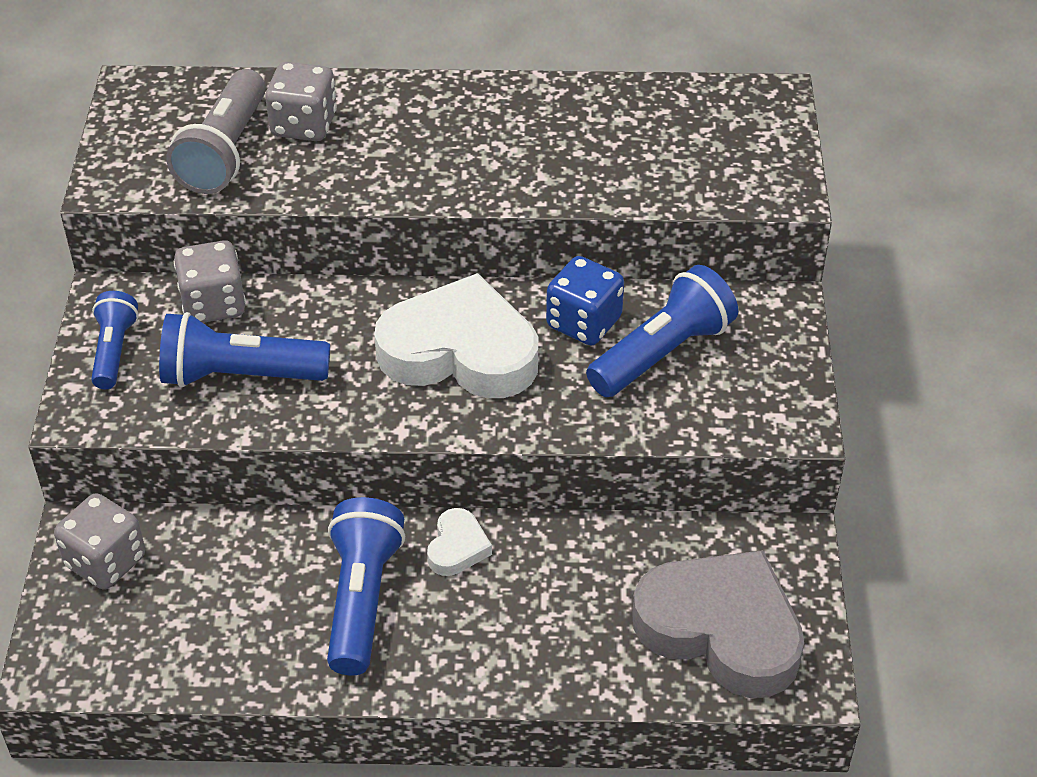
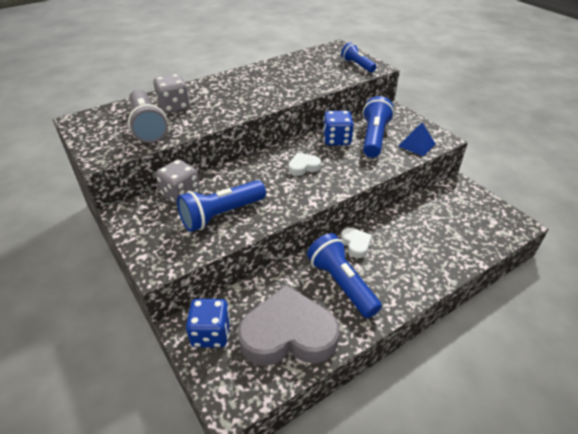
camera: 35 degrees left, 5 degrees down
grey dice [54,493,145,590] -> blue dice [186,299,231,348]
blue flashlight [91,291,139,389] -> blue flashlight moved to [341,43,377,72]
white heart [374,273,538,398] -> white heart [288,153,321,176], size x0.44
grey heart [632,550,804,698] -> grey heart moved to [238,285,340,366]
none -> blue pyramid [398,123,436,156]

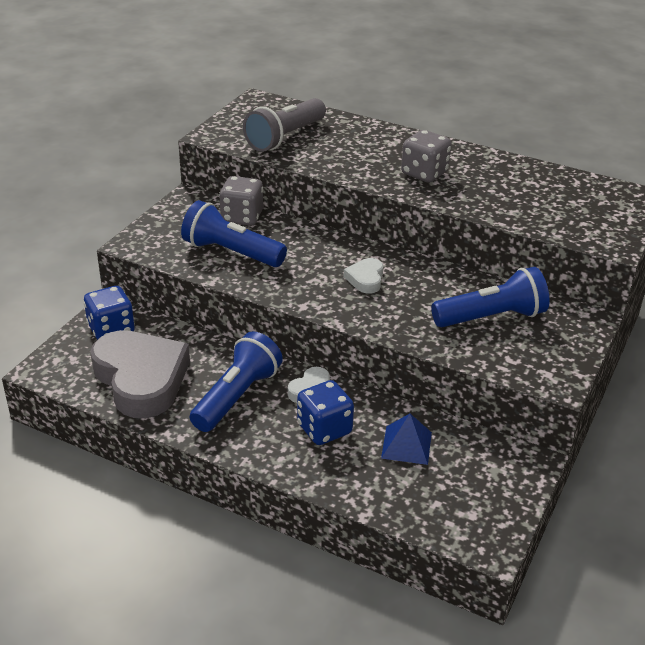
camera: 60 degrees right, 5 degrees down
grey dice [154,74,190,113] -> grey dice moved to [401,130,452,183]
white heart [288,153,321,176] -> white heart turned 120 degrees counterclockwise [344,258,383,294]
blue dice [323,111,354,146] -> blue dice moved to [297,380,354,445]
blue flashlight [341,43,377,72] -> none
blue pyramid [398,123,436,156] -> blue pyramid moved to [381,414,432,465]

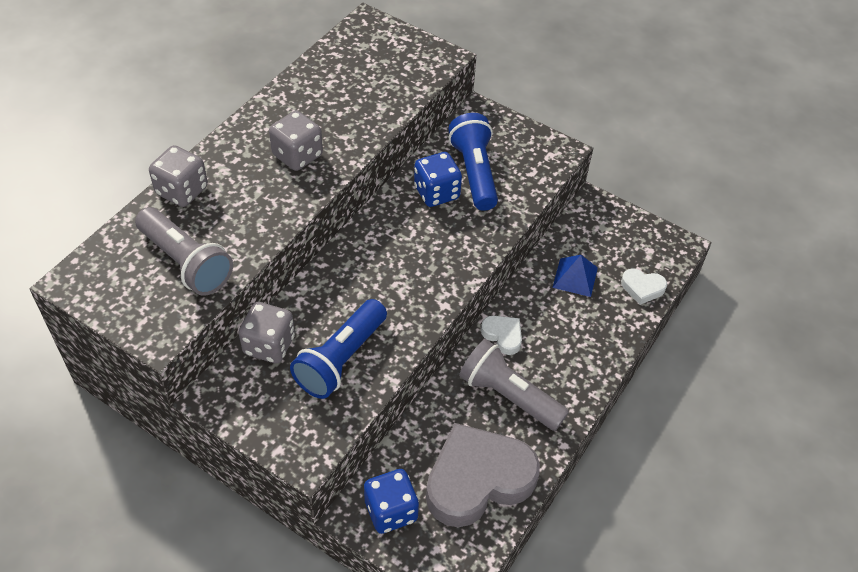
camera: 85 degrees left, 15 degrees up
blue flashlight [190,331,283,432] -> grey flashlight [459,339,569,431]
blue dice [297,380,354,445] -> blue dice moved to [414,152,462,207]
white heart [344,258,383,294] -> white heart moved to [621,268,667,305]
none -> grey dice [149,145,208,207]

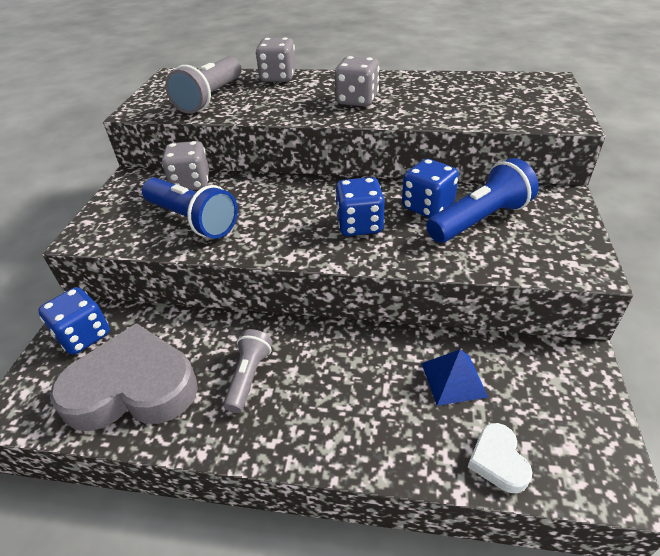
camera: 70 degrees right, 10 degrees down
blue flashlight [290,299,387,399] -> blue flashlight turned 150 degrees counterclockwise [142,178,238,238]
grey heart [426,423,540,527] -> grey heart turned 45 degrees counterclockwise [50,323,198,431]
grey flashlight [459,339,569,431] -> grey flashlight [223,329,273,413], size x0.62
white heart [481,316,522,355] -> none
none -> blue dice [335,177,385,236]

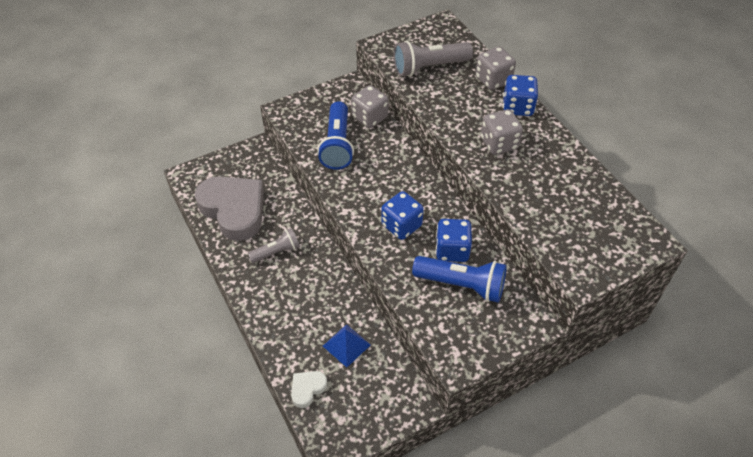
camera: 50 degrees right, 10 degrees up
blue dice [38,287,110,355] -> blue dice moved to [503,75,538,116]

